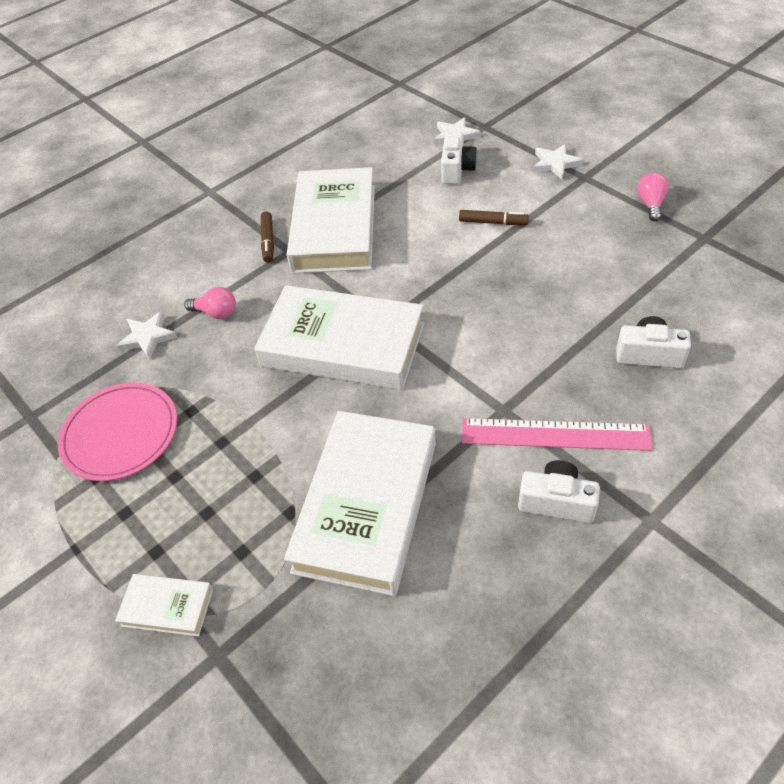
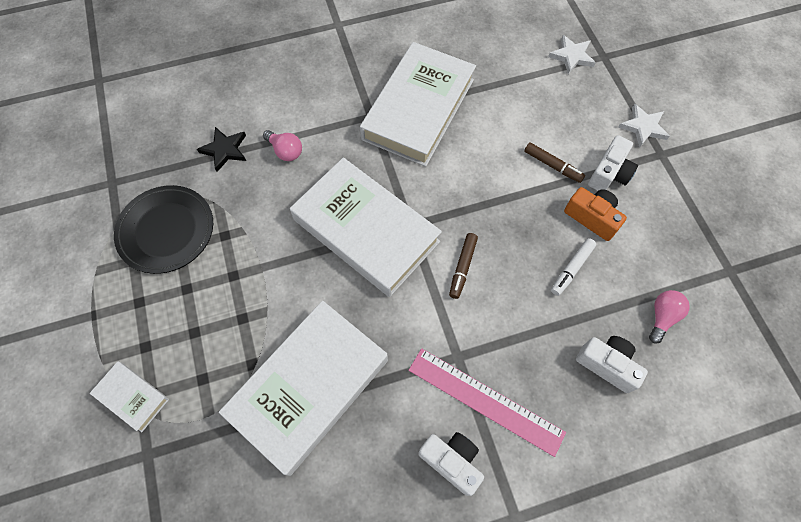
camera: 20 degrees right, 15 degrees up
pink plate [58,383,177,481] -> black plate [114,185,213,274]
white star [117,311,177,359] -> black star [197,127,246,172]
brown marker [261,211,274,263] -> brown marker moved to [449,233,478,299]
white camera [441,132,477,184] -> white camera moved to [588,135,638,191]
pink light bulb [637,173,669,221] -> pink light bulb moved to [649,290,690,344]
none -> white marker [551,238,596,296]
none -> orange camera [564,187,627,241]

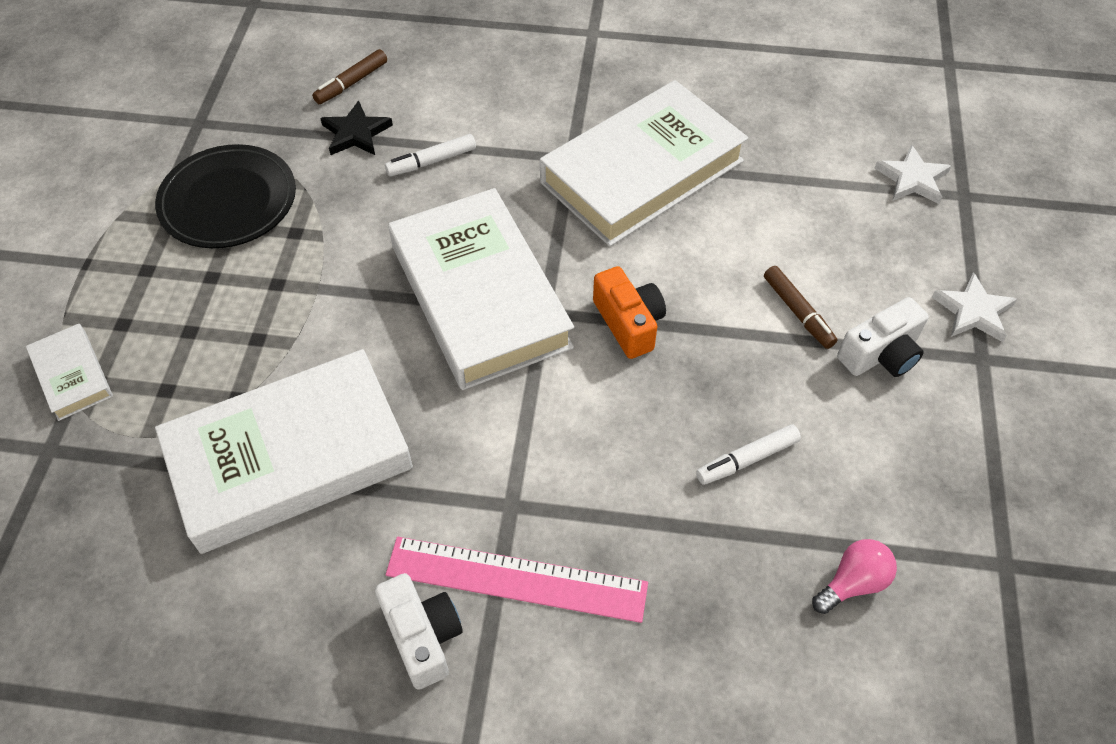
camera: 25 degrees right, 10 degrees down
pink light bulb [263,130,302,161] -> white marker [385,134,476,176]
pink ruler [409,348,566,457] -> pink ruler turned 45 degrees counterclockwise [386,537,648,623]
brown marker [449,233,478,299] -> brown marker moved to [312,49,387,104]
orange camera [564,187,627,241] -> orange camera moved to [593,266,666,359]
white camera [576,336,648,393] -> none

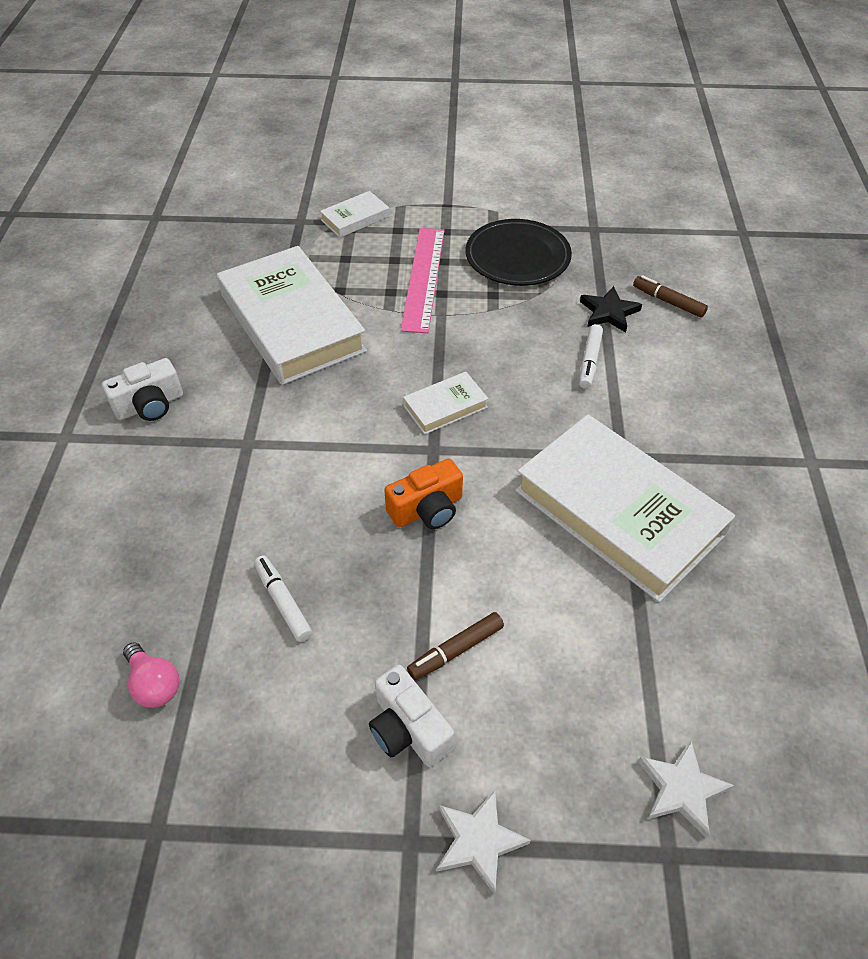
camera: 85 degrees right, 5 degrees down
white marker [385,134,476,176] -> white marker turned 135 degrees counterclockwise [579,324,603,389]
pink ruler [386,537,648,623] -> pink ruler moved to [401,228,445,333]
white book [388,188,574,390] -> white book [403,372,489,434], size x0.44

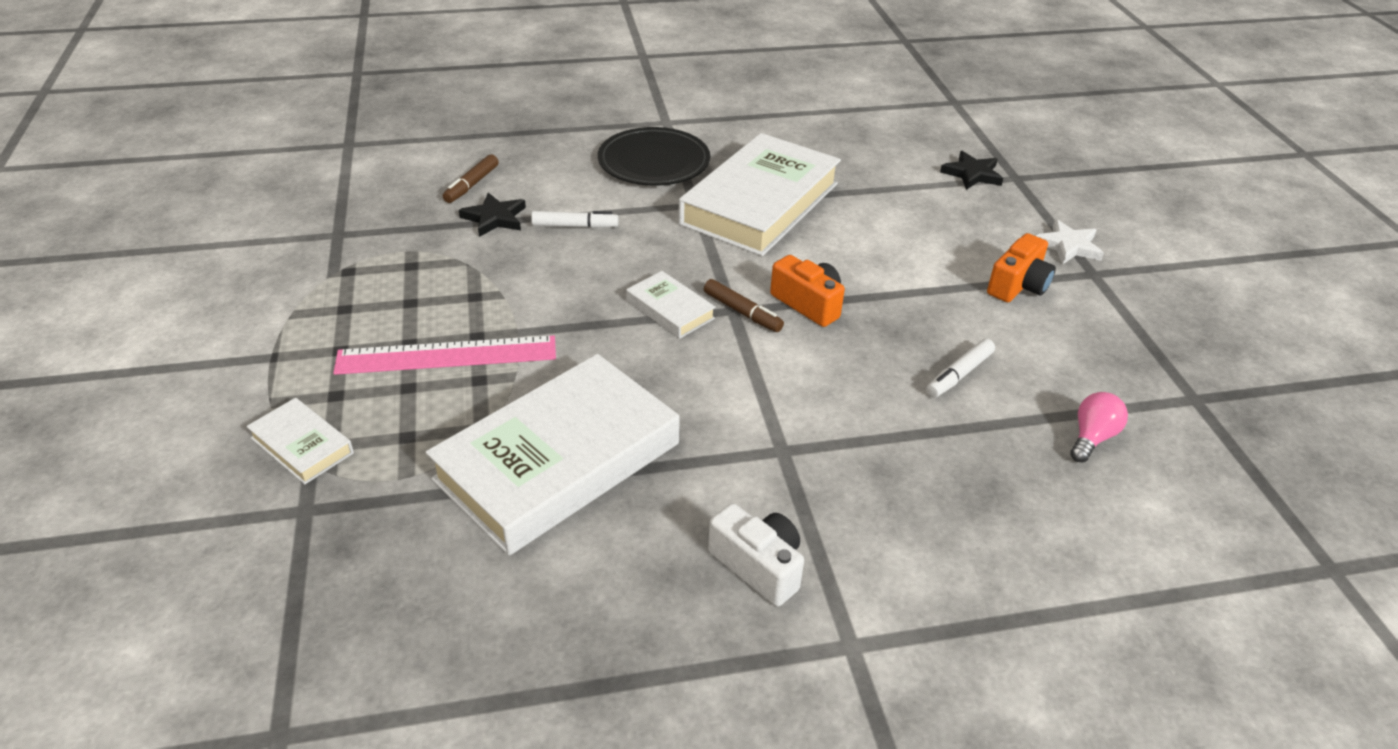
camera: 105 degrees left, 10 degrees down
white camera [369,665,454,767] -> orange camera [987,233,1056,302]
brown marker [407,612,504,680] -> brown marker moved to [704,279,784,332]
black plate [466,219,572,286] -> black plate moved to [598,127,710,186]
white star [638,740,734,838] -> black star [940,151,1003,190]

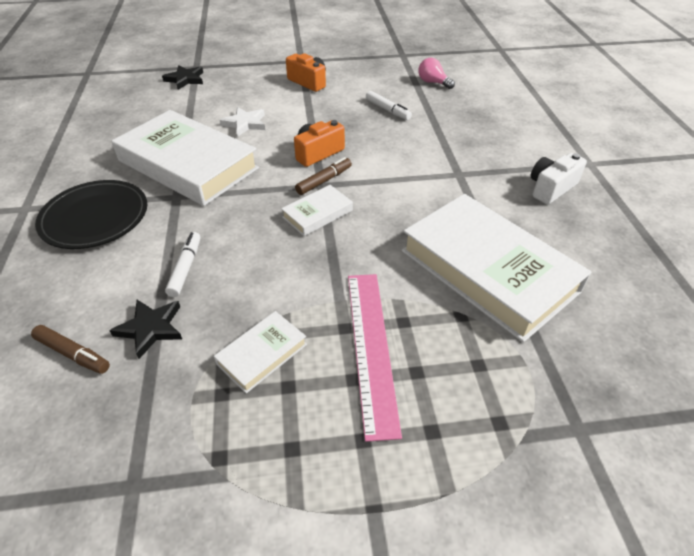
camera: 85 degrees left, 5 degrees up
white book [246,398,354,484] -> white book moved to [214,311,307,393]
white star [1035,219,1104,265] -> white star moved to [220,107,265,137]

